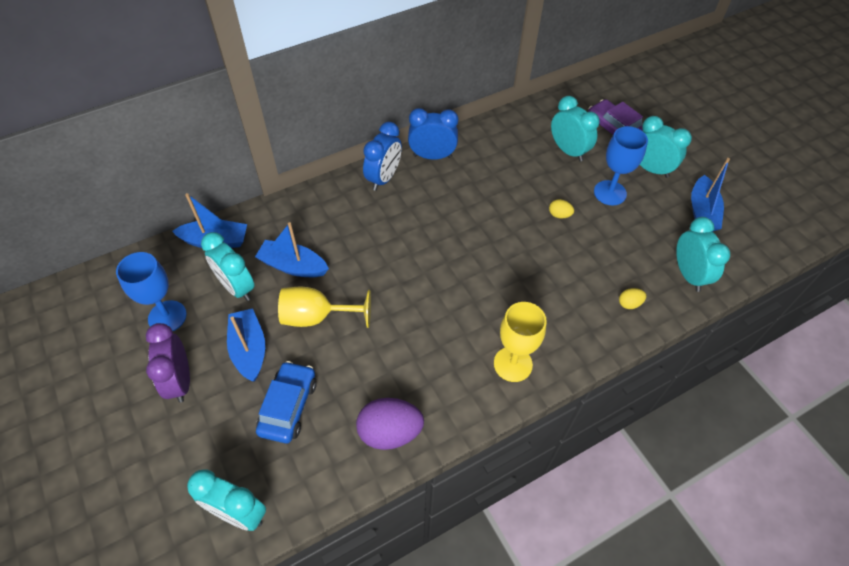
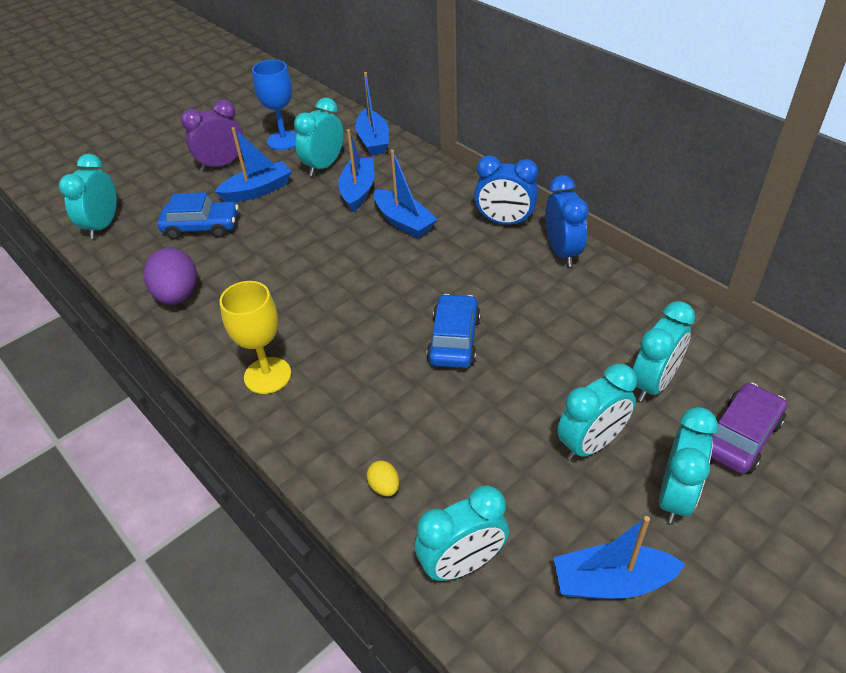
camera: 80 degrees right, 10 degrees down
yellow goblet [278,287,371,328] -> none
yellow egg [549,199,574,218] -> none
blue goblet [594,126,648,205] -> turquoise clock [557,364,637,461]
none -> blue boat [374,150,437,238]
none -> blue car [426,294,481,368]

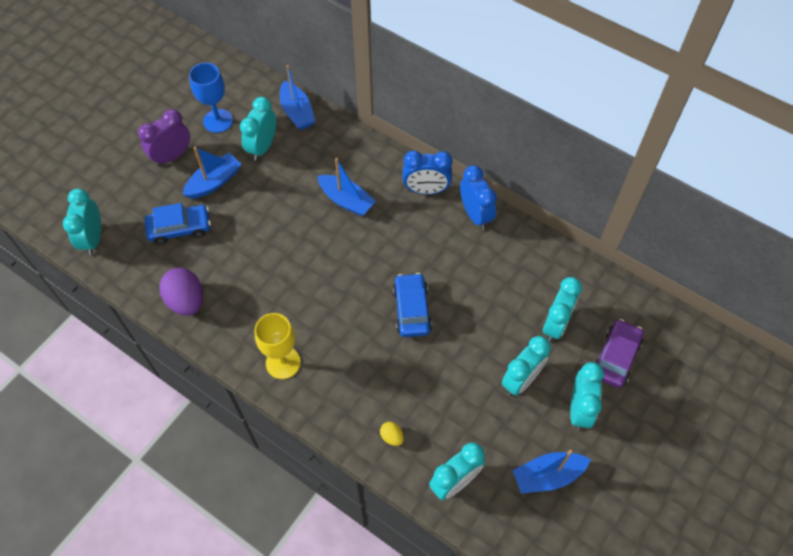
camera: 15 degrees left, 15 degrees up
blue boat [338,129,375,212] -> none

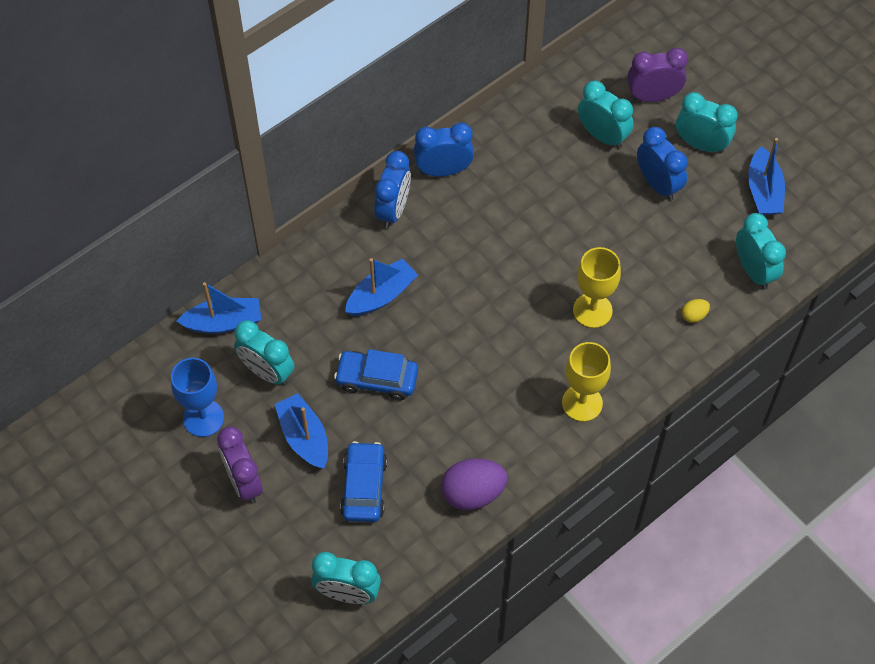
camera: 75 degrees left, 0 degrees up
blue car [393,273,432,337] -> blue car moved to [334,349,418,400]
turquoise clock [501,336,551,396] -> blue clock [637,127,688,200]
purple car [594,319,644,388] -> purple clock [627,48,688,102]
none -> yellow goblet [573,247,621,328]

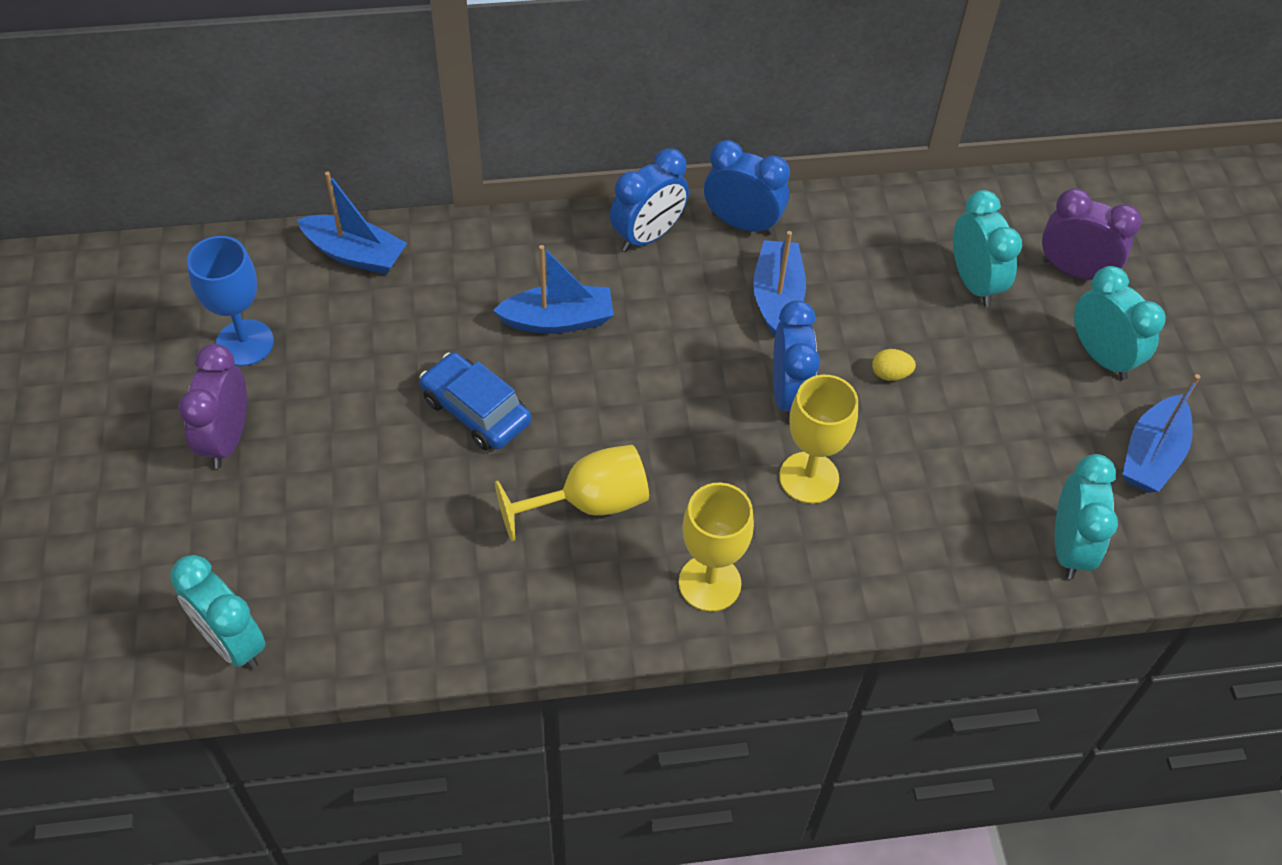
camera: 30 degrees right, 5 degrees down
turquoise clock [234,320,294,386] -> none
blue boat [275,393,328,469] -> blue boat moved to [753,231,806,336]
blue car [340,441,387,522] -> none
purple egg [441,458,508,510] -> none
blue clock [637,127,688,200] -> blue clock moved to [773,300,820,422]
yellow egg [682,299,710,323] -> yellow egg moved to [872,349,916,381]
none -> yellow goblet [495,445,649,541]

